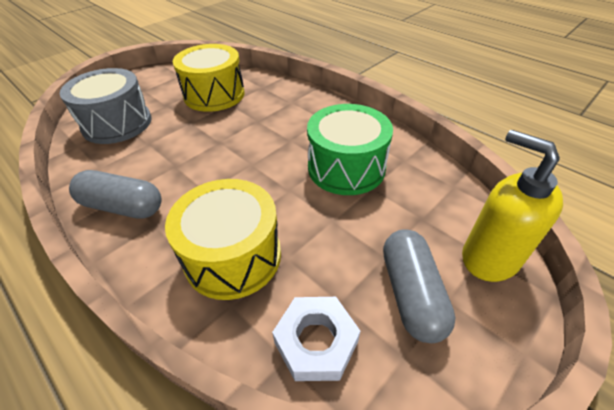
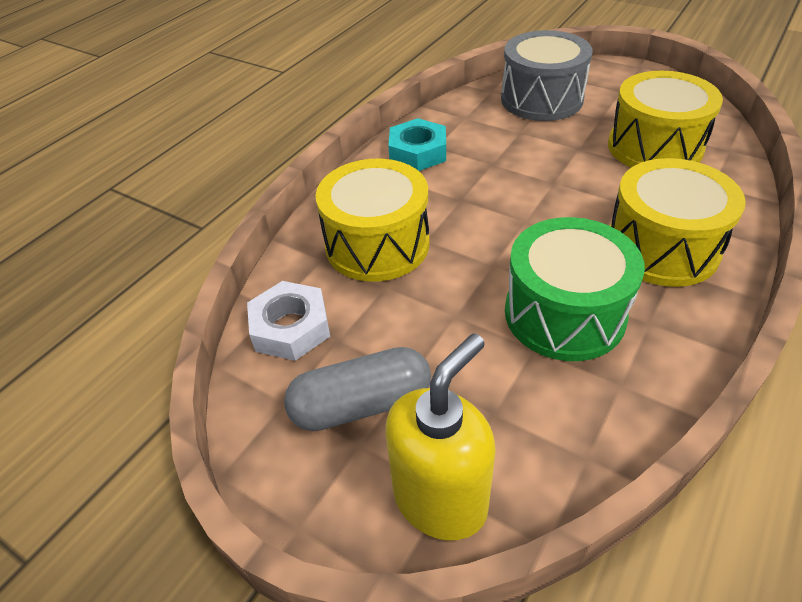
camera: 80 degrees right, 0 degrees up
grey capsule [69,170,161,219] -> turquoise nut [388,118,446,171]
none -> yellow drum [610,158,746,287]

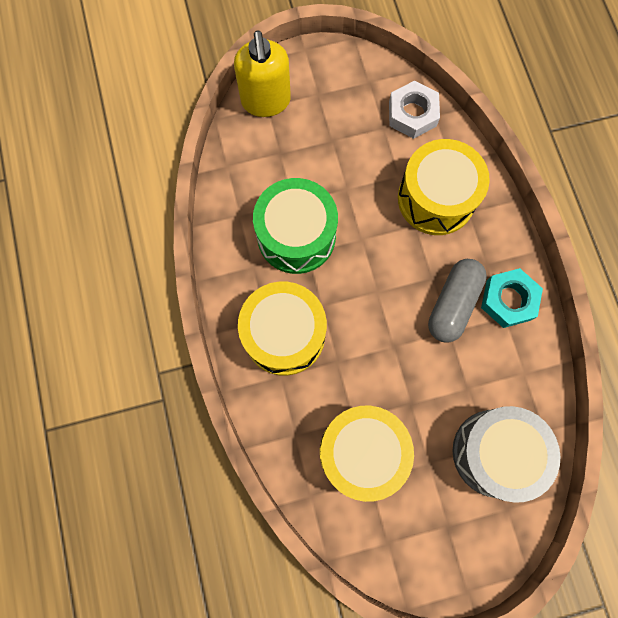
camera: 130 degrees right, 30 degrees up
grey capsule [284,347,431,431] -> grey capsule moved to [428,259,487,342]

